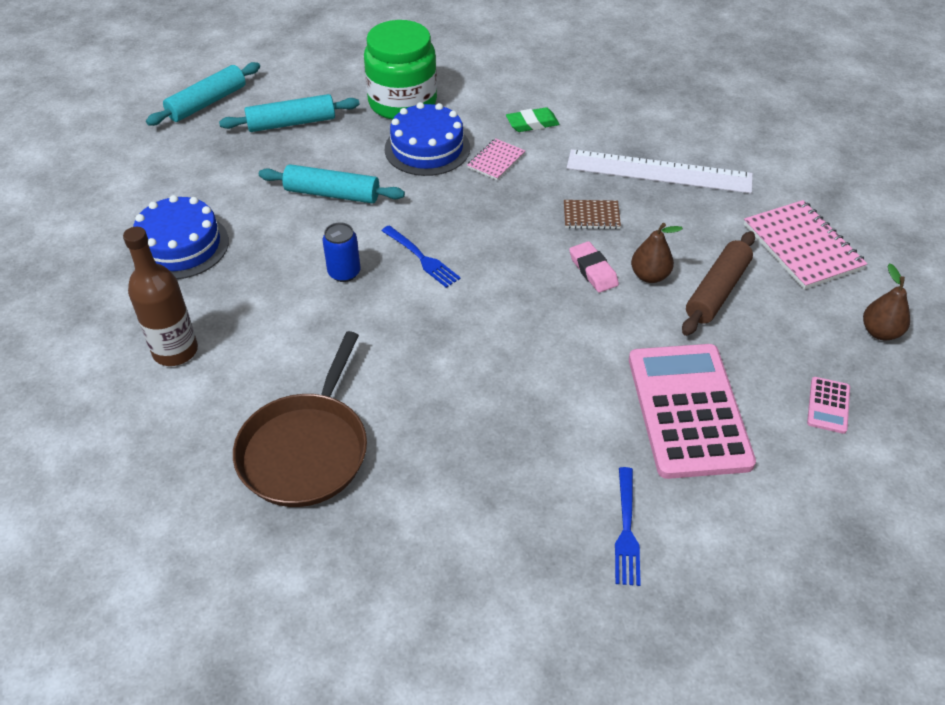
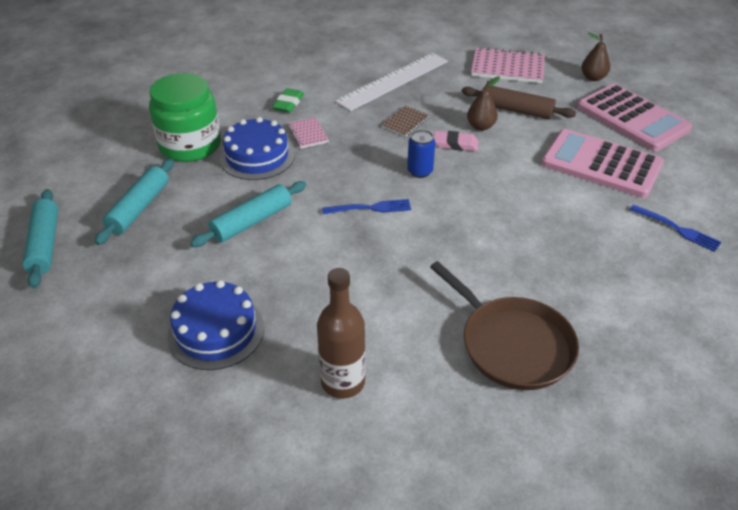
camera: 55 degrees left, 5 degrees down
blue can [322,222,360,282] -> blue can moved to [407,130,435,178]
brown rolling pin [682,231,755,336] -> brown rolling pin turned 45 degrees counterclockwise [462,85,576,119]
pink calculator [807,377,850,434] -> pink calculator [577,84,692,151], size x2.48

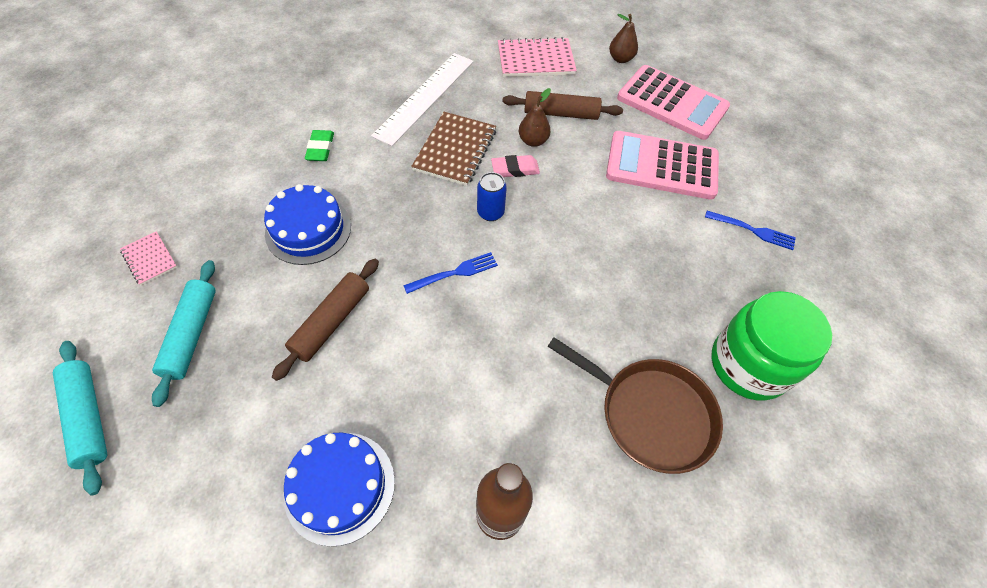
camera: 20 degrees left, 15 degrees up
green jar [149,73,221,162] -> green jar moved to [712,291,832,400]
turquoise rolling pin [190,181,306,247] -> brown rolling pin [272,259,379,381]
pink notebook [287,117,329,149] -> pink notebook moved to [120,231,177,285]
brown notebook [382,106,430,137] -> brown notebook [411,112,496,186], size x1.84

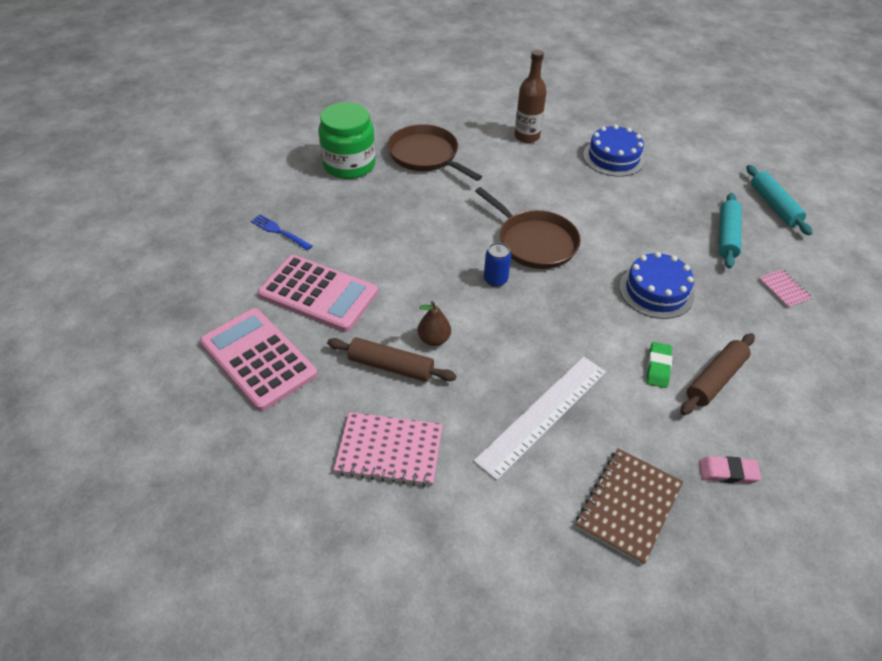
camera: 165 degrees left, 10 degrees down
brown rolling pin [272,259,379,381] -> brown rolling pin moved to [680,333,755,415]
blue fork [403,252,498,294] -> brown pan [475,187,581,269]
brown notebook [411,112,496,186] -> brown notebook moved to [576,448,683,565]
pink eraser [491,155,540,177] -> pink eraser moved to [699,456,761,484]
brown pear [609,14,638,63] -> none

